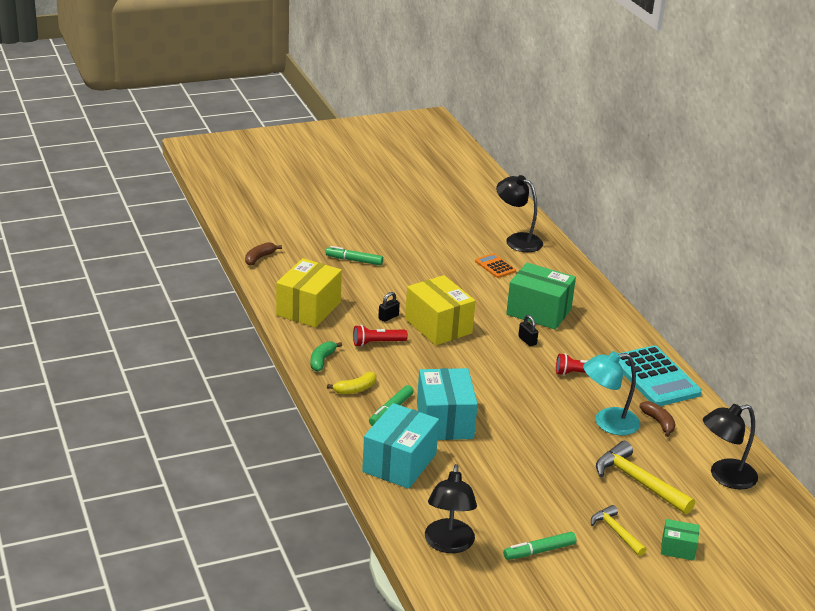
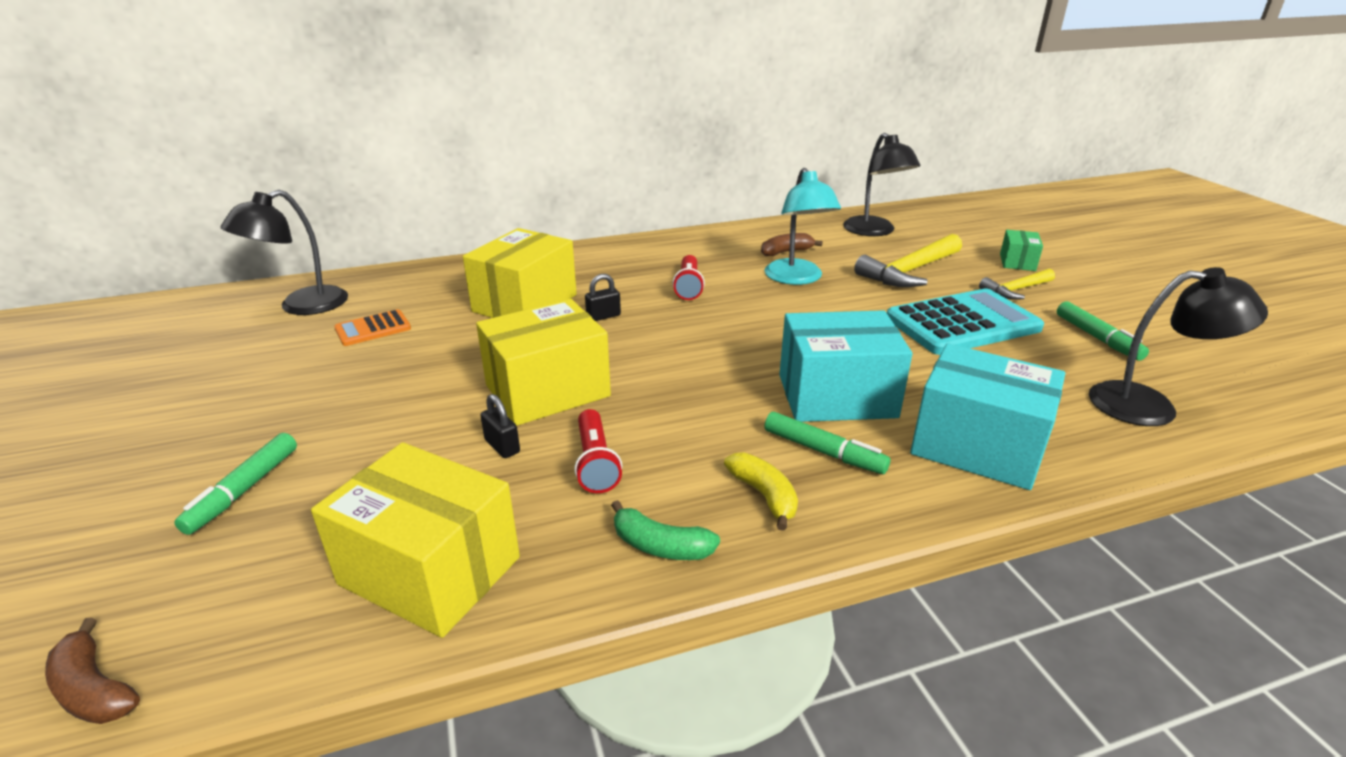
camera: 85 degrees left, 0 degrees up
green box [506,263,576,330] -> yellow box [463,228,577,318]
turquoise calculator [618,345,702,406] -> turquoise calculator moved to [887,289,1044,355]

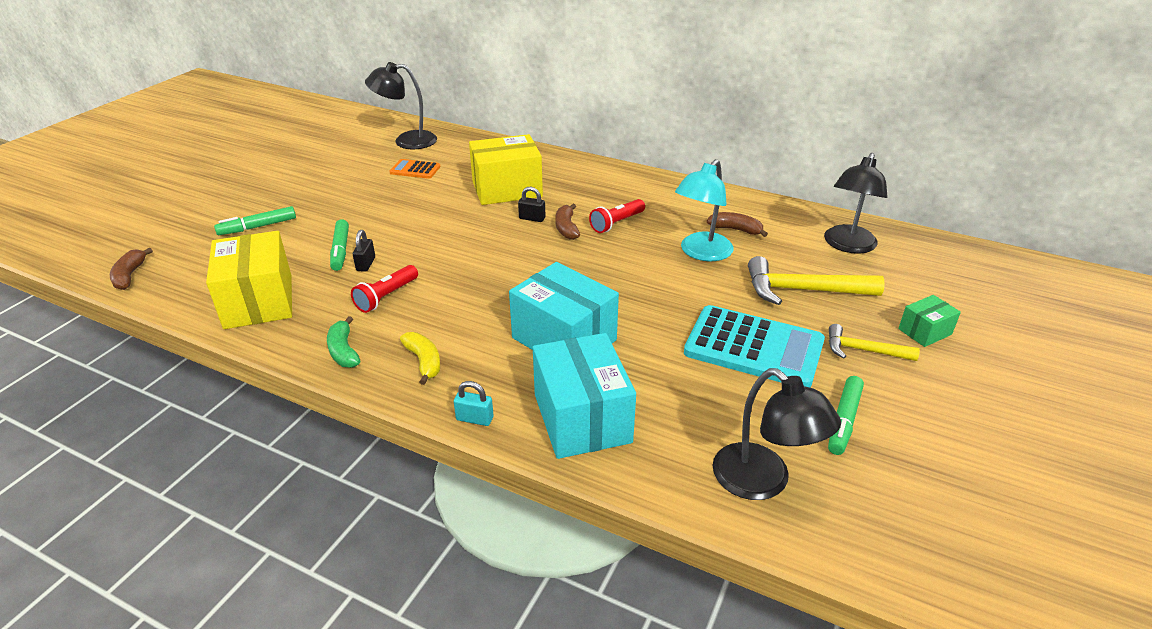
camera: 45 degrees right, 5 degrees up
yellow box [476,299,611,426] -> none
yellow banana [724,452,798,531] -> yellow banana turned 45 degrees counterclockwise [400,332,440,385]
green marker [764,412,890,474] -> green marker moved to [330,219,349,271]
none -> turquoise padlock [454,381,494,426]
none -> brown banana [555,204,580,240]

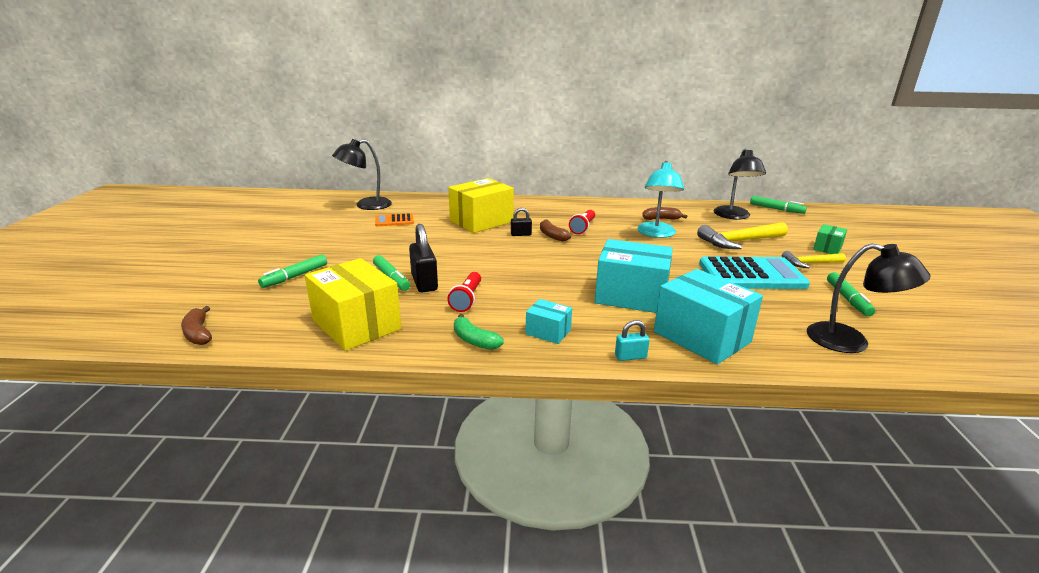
camera: 25 degrees left, 10 degrees down
black padlock [353,230,375,272] -> black padlock [409,224,438,292], size x1.81
yellow banana [400,332,440,385] -> turquoise box [525,299,572,344]
none -> green marker [750,196,807,214]

